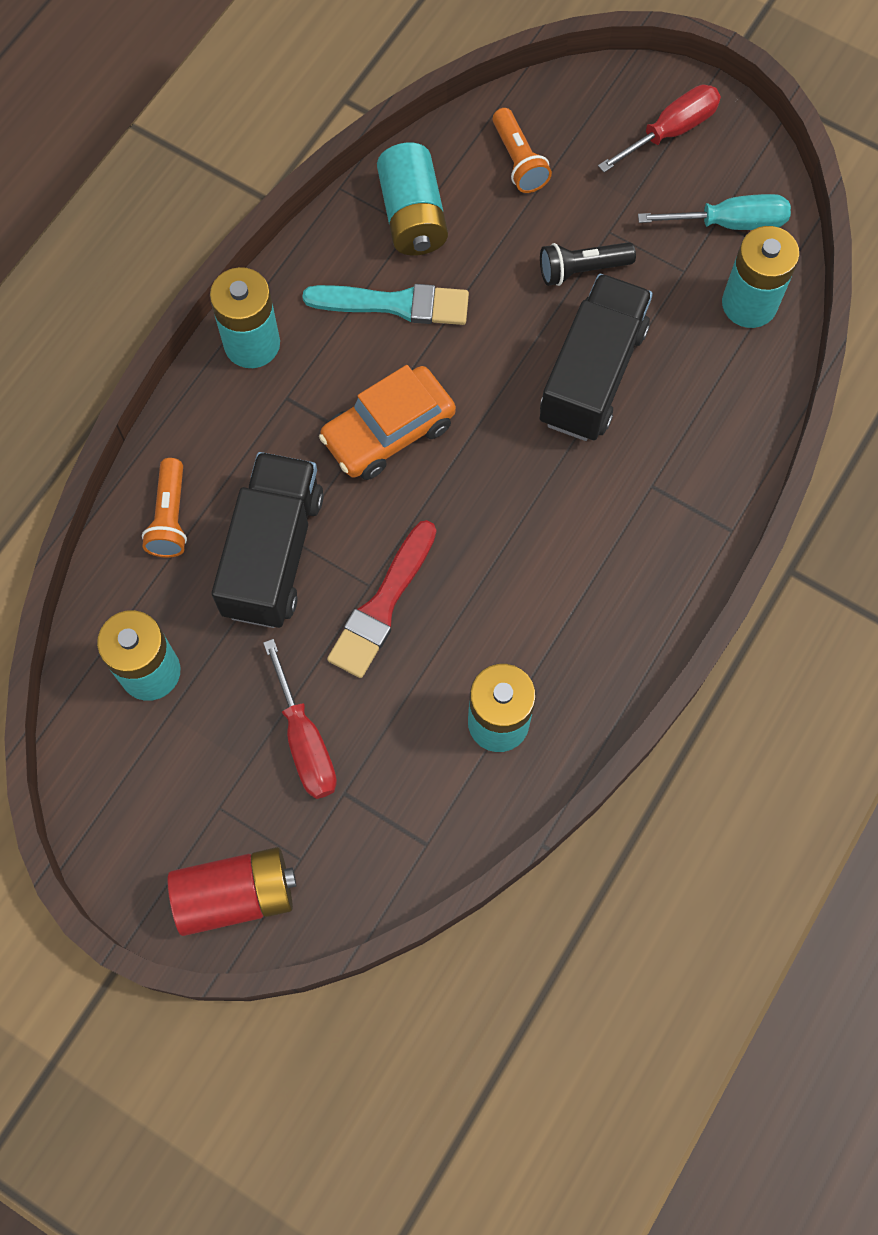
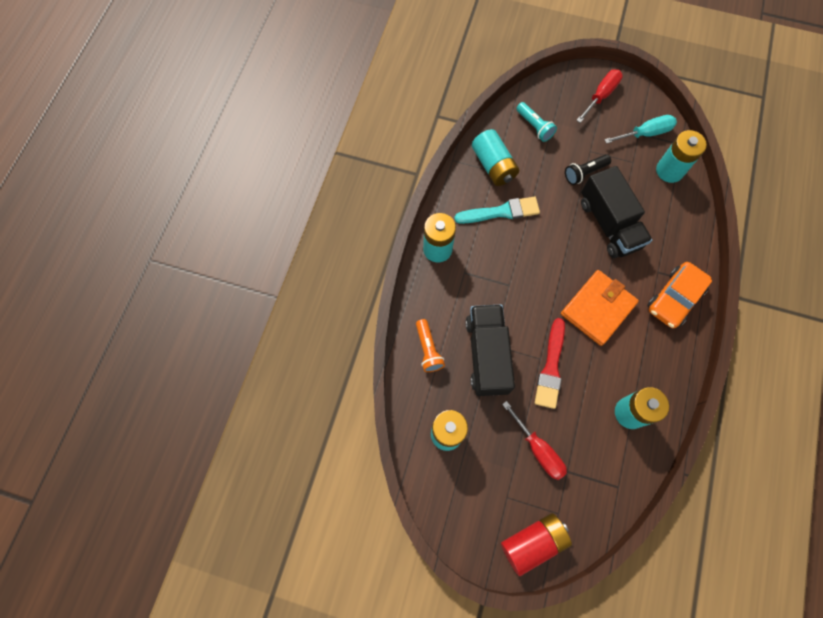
camera: 15 degrees left, 0 degrees up
orange car [319,365,456,480] -> orange car moved to [647,262,712,328]
orange flashlight [493,108,552,193] -> turquoise flashlight [516,102,557,142]
black truck [540,274,653,441] -> black truck turned 150 degrees clockwise [581,166,652,258]
none -> orange wallet [561,270,639,346]

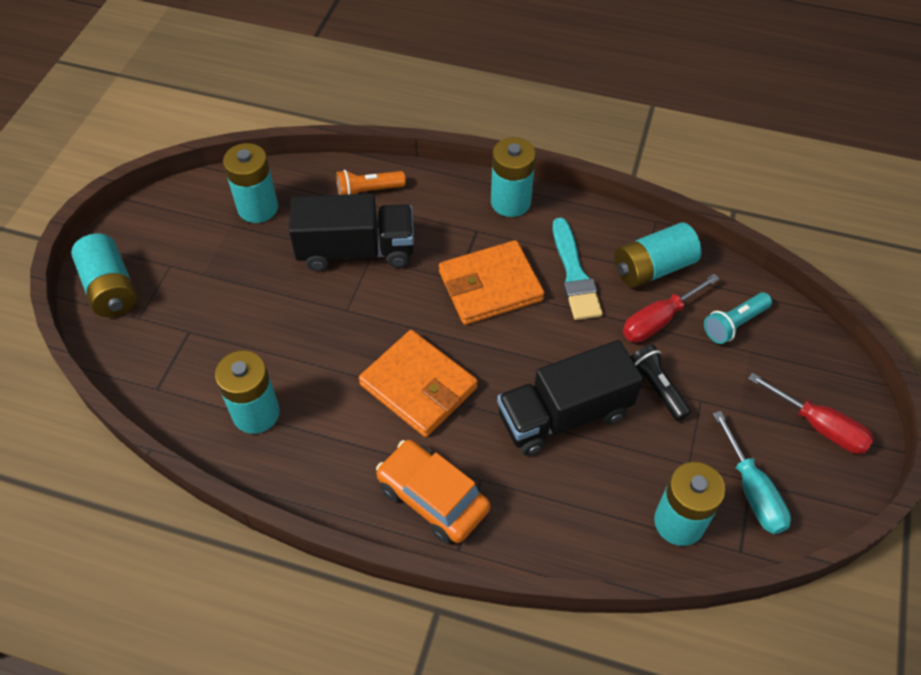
camera: 90 degrees right, 15 degrees down
red battery [501,513,572,576] -> turquoise battery [71,234,137,317]
red screwdriver [502,401,567,480] -> red screwdriver moved to [623,274,720,342]
red brush [535,318,565,409] -> none
none -> orange wallet [439,240,545,325]

